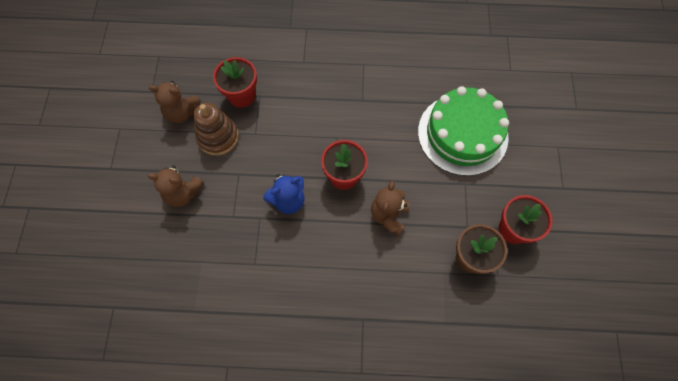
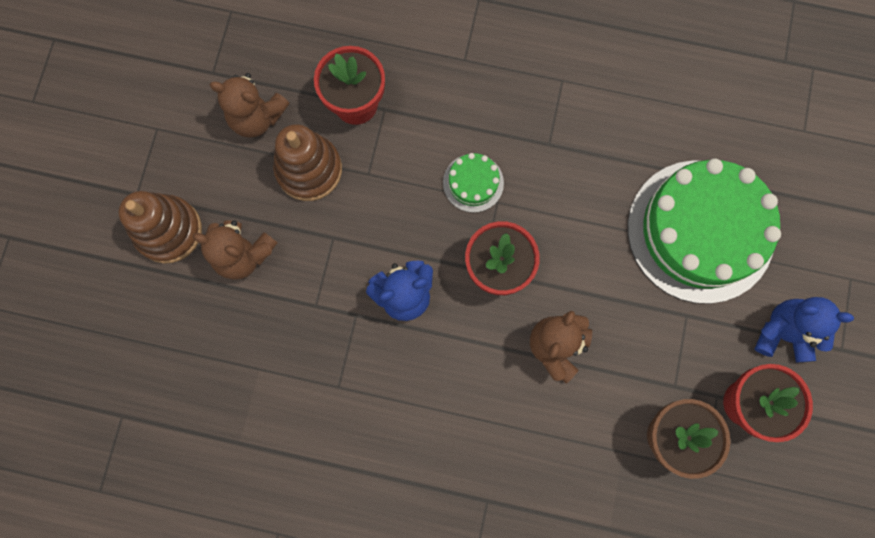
camera: 10 degrees right, 10 degrees up
none -> brown stacking toy [119,191,202,263]
none -> green cake [443,153,504,213]
none -> blue teddy bear [754,297,854,362]

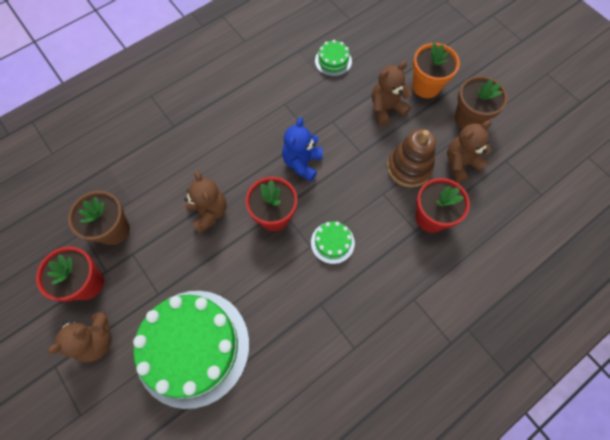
camera: 130 degrees right, 10 degrees down
brown stacking toy [119,191,202,263] -> orange flower pot [413,43,460,98]
blue teddy bear [754,297,854,362] -> brown teddy bear [48,312,111,363]
none -> green cake [315,40,352,76]
none -> brown flower pot [454,76,508,129]

